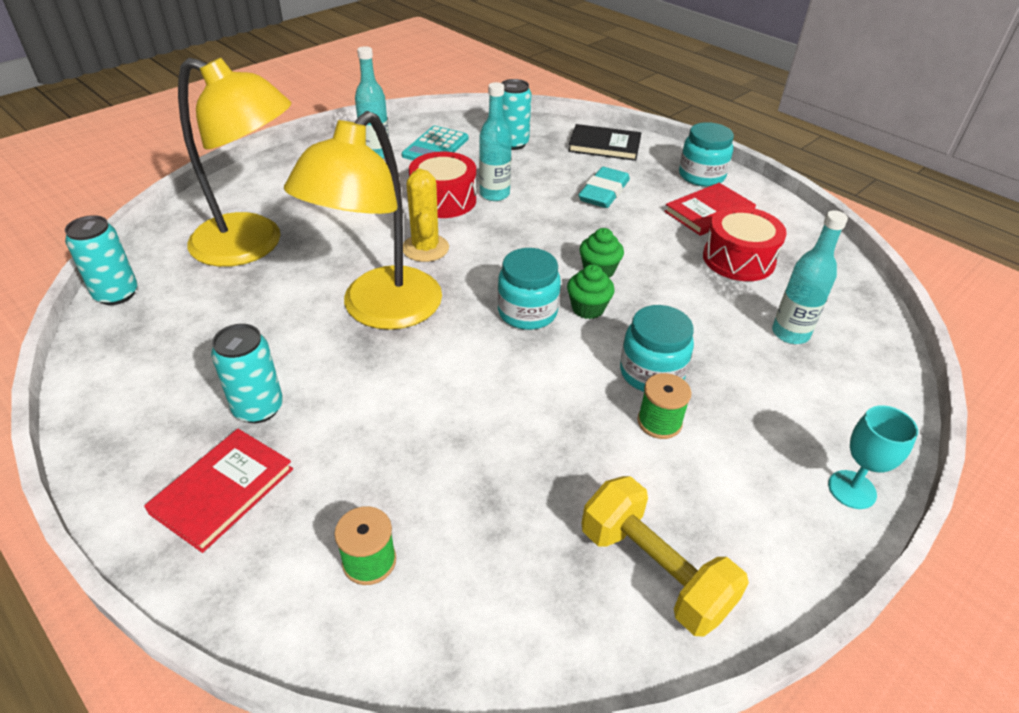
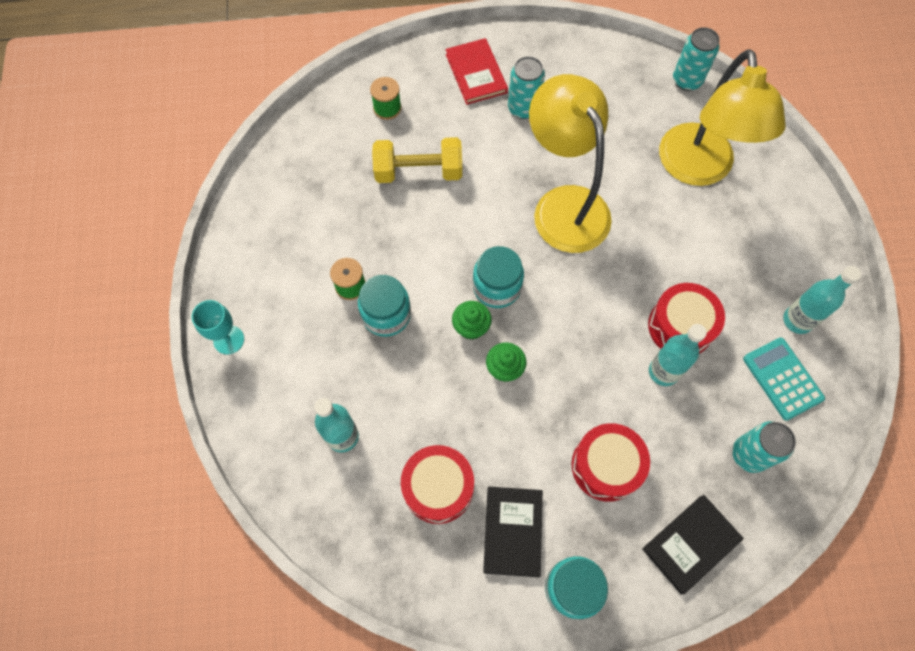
camera: 130 degrees right, 25 degrees up
yellow lamp [178,58,292,267] -> yellow lamp turned 60 degrees counterclockwise [659,49,785,186]
yellow cactus [403,169,449,262] -> none
turquoise eraser [578,167,630,208] -> red drum [571,423,650,502]
yellow dumbbell [582,476,749,637] -> yellow dumbbell moved to [372,137,462,183]
red book [664,183,756,236] -> black book [483,487,543,577]

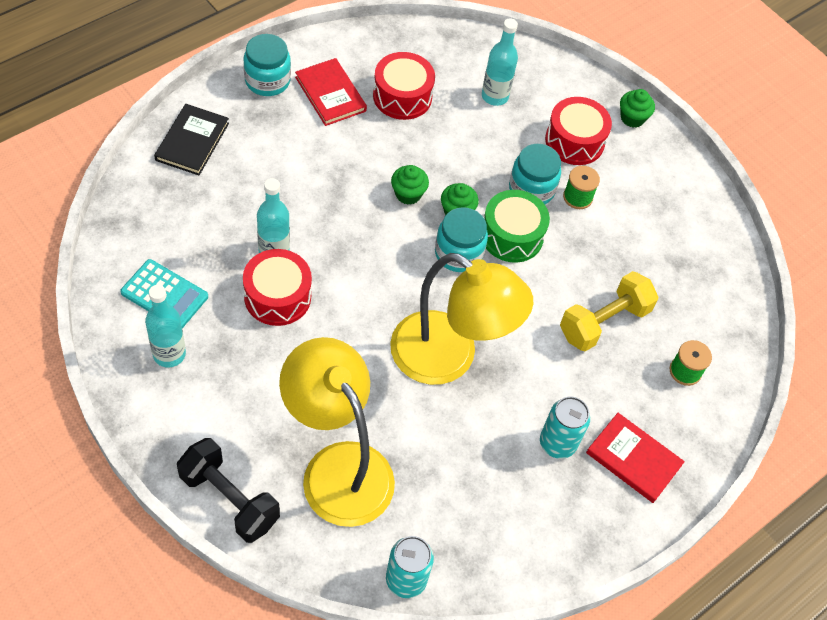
camera: 140 degrees right, 10 degrees down
turquoise goblet [192,300,244,355] -> green cupcake [620,89,655,128]
black book [483,487,543,577] -> red book [295,58,367,126]
red drum [571,423,650,502] -> red drum moved to [545,97,612,165]
turquoise can [732,421,796,473] -> none
none -> black dumbbell [177,438,280,543]
none -> green drum [484,190,550,263]

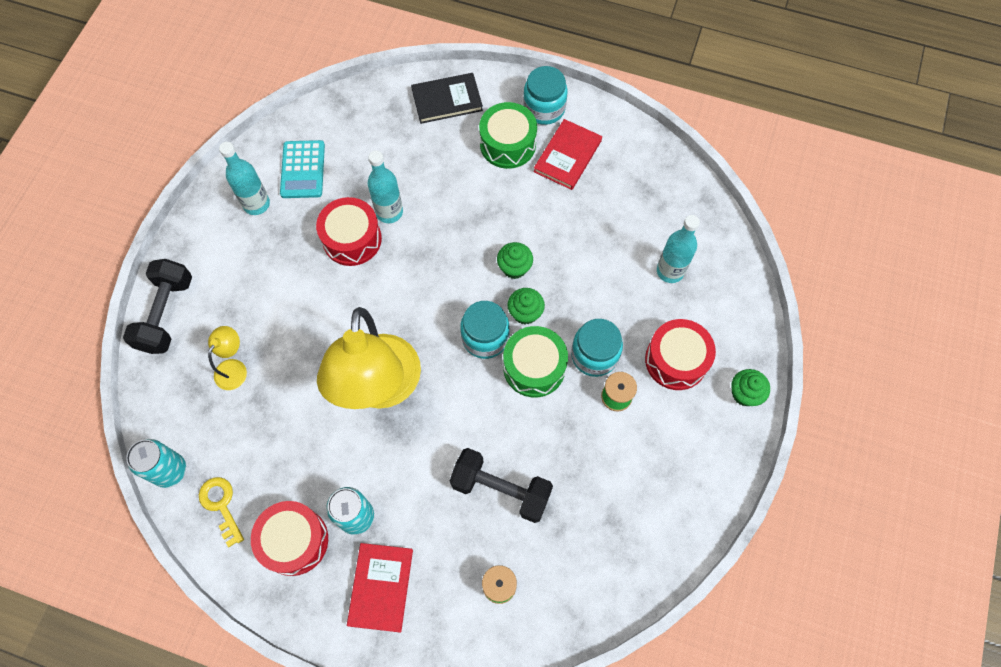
camera: 65 degrees right, 10 degrees up
yellow lamp [279,337,395,527] -> yellow lamp [208,326,247,390], size x0.42
red drum [373,52,435,120] -> red drum moved to [251,501,328,576]
yellow dumbbell [560,271,658,352] -> black dumbbell [450,448,553,523]
none -> yellow key [199,477,244,547]
none -> green drum [479,102,537,169]

